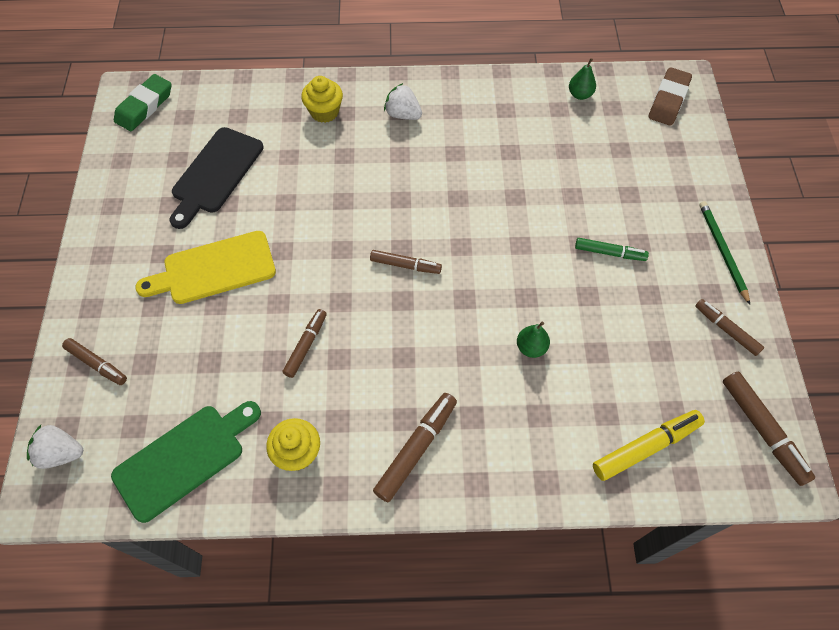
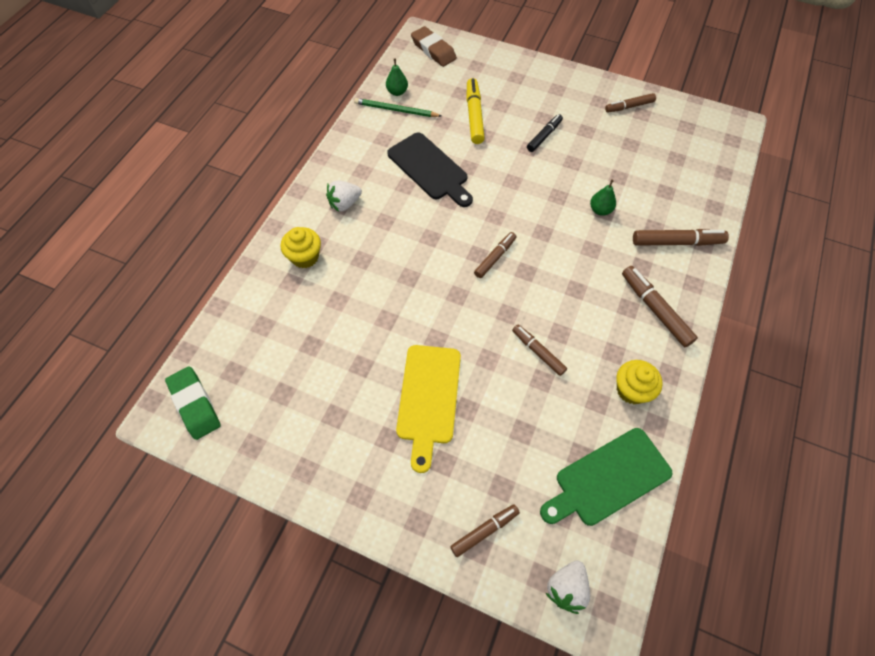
camera: 65 degrees left, 0 degrees up
green cutting board [111,401,261,523] -> green cutting board turned 105 degrees counterclockwise [540,428,672,526]
black cutting board [170,127,263,229] -> black cutting board moved to [387,132,473,207]
green marker [575,238,649,261] -> black marker [527,114,563,152]
yellow marker [593,410,705,481] -> yellow marker moved to [467,78,485,144]
green pencil [699,201,750,305] -> green pencil moved to [354,98,441,117]
brown marker [723,371,815,486] -> brown marker moved to [633,229,729,246]

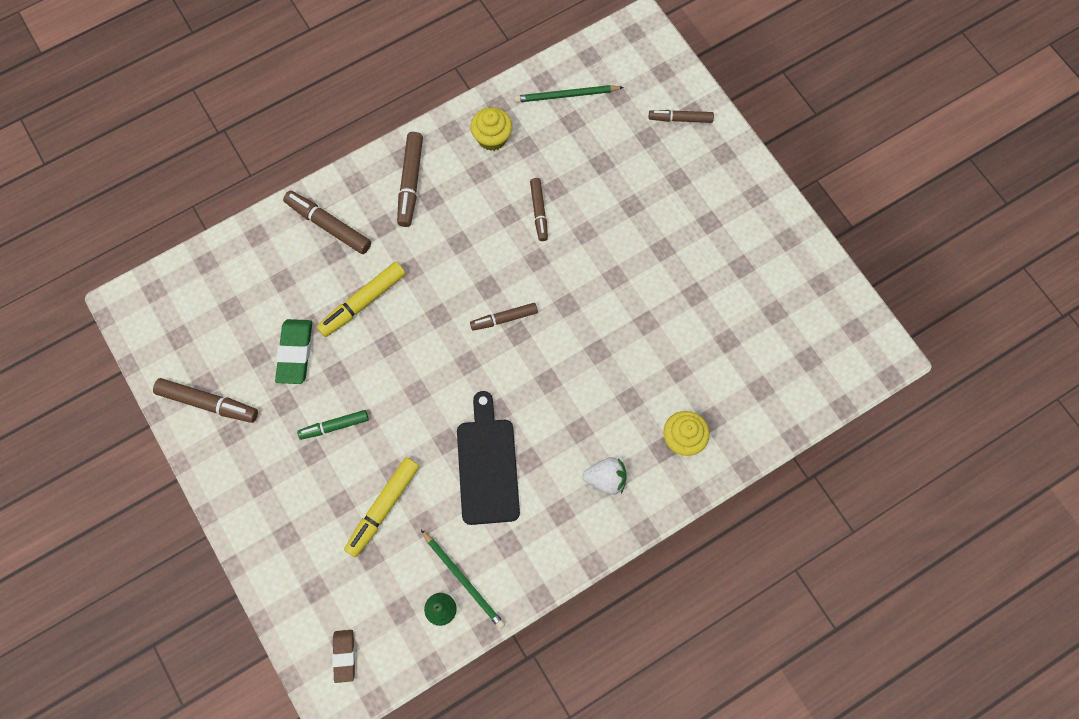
camera: 145 degrees left, 10 degrees up
green eraser [165,366,221,440] -> green eraser moved to [275,319,312,384]
yellow cutting board [396,345,461,473] -> none
brown eraser [411,26,457,67] -> brown eraser [332,630,355,683], size x0.65
black marker [527,114,563,152] -> green marker [297,410,369,440]
green cutting board [540,428,672,526] -> green pencil [515,85,624,103]
white strawberry [546,560,590,614] -> none
green pear [590,179,616,216] -> yellow marker [317,262,406,337]
brown marker [605,93,656,112] -> brown marker [153,378,258,423], size x1.51

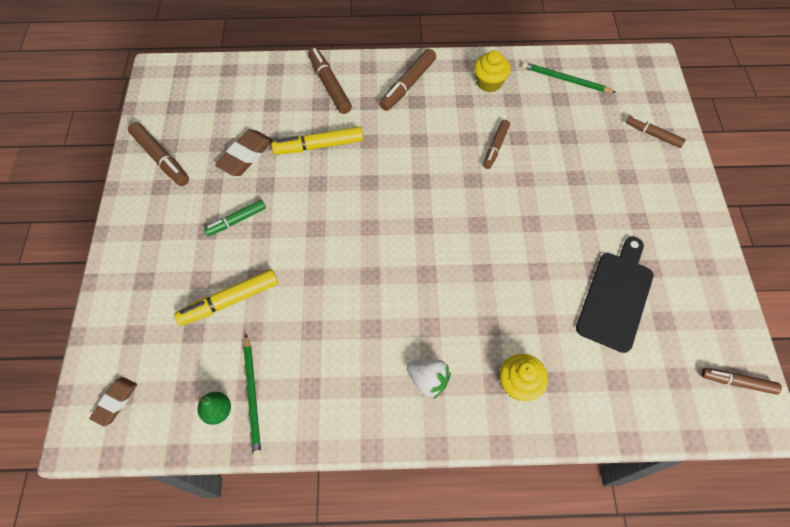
camera: 30 degrees right, 10 degrees down
green eraser [275,319,312,384] -> brown eraser [215,129,273,176]
green marker [297,410,369,440] -> green marker turned 45 degrees counterclockwise [204,200,266,236]
black cutting board [457,391,520,525] -> black cutting board moved to [576,237,654,353]
brown marker [470,303,538,331] -> brown marker moved to [701,368,782,395]

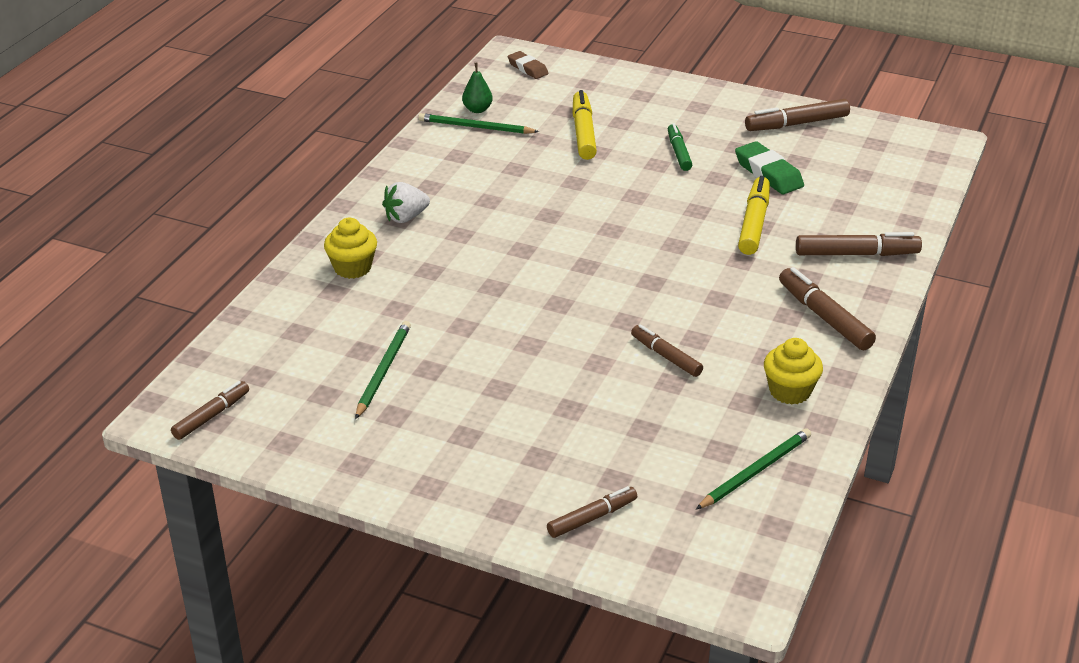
camera: 115 degrees right, 25 degrees down
brown eraser [215,129,273,176] -> green eraser [735,141,804,194]
black cutting board [576,237,654,353] -> green pencil [355,321,411,419]

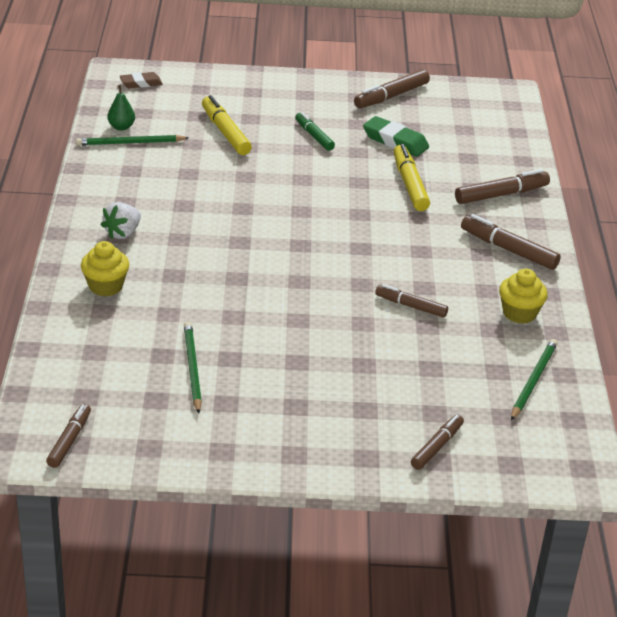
camera: 25 degrees left, 0 degrees up
brown eraser [508,51,549,79] -> brown eraser turned 45 degrees counterclockwise [120,72,163,88]

